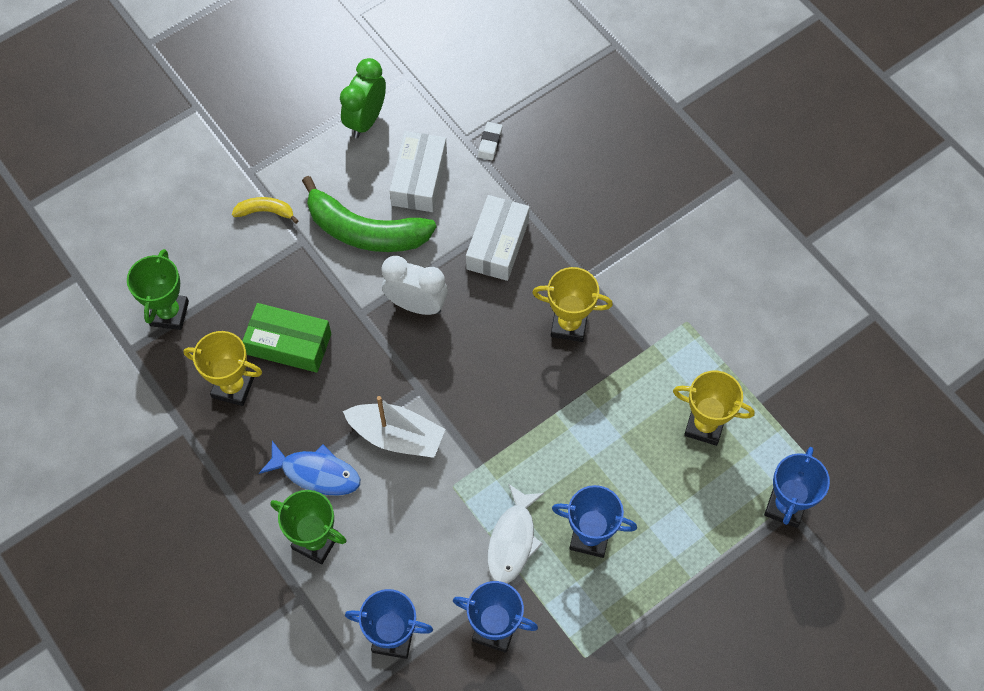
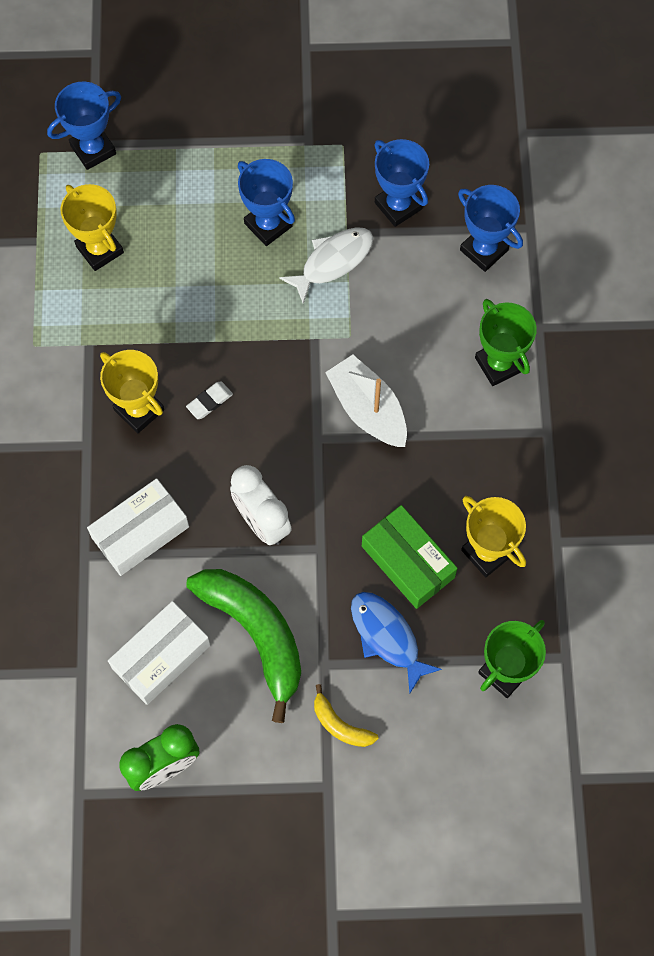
camera: 145 degrees left, 5 degrees up
blue fish [259,441,360,496] -> blue fish moved to [351,592,442,693]
white eraser [478,122,502,160] -> white eraser moved to [186,382,233,419]

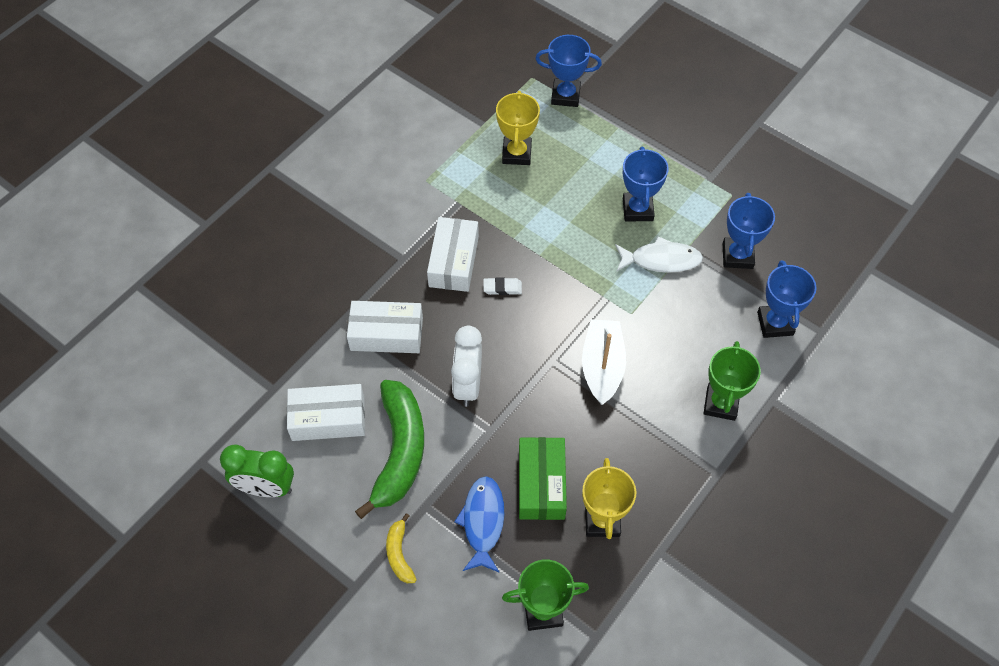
camera: 40 degrees right, 10 degrees down
yellow trophy [100,350,164,433] -> white box [427,217,479,292]

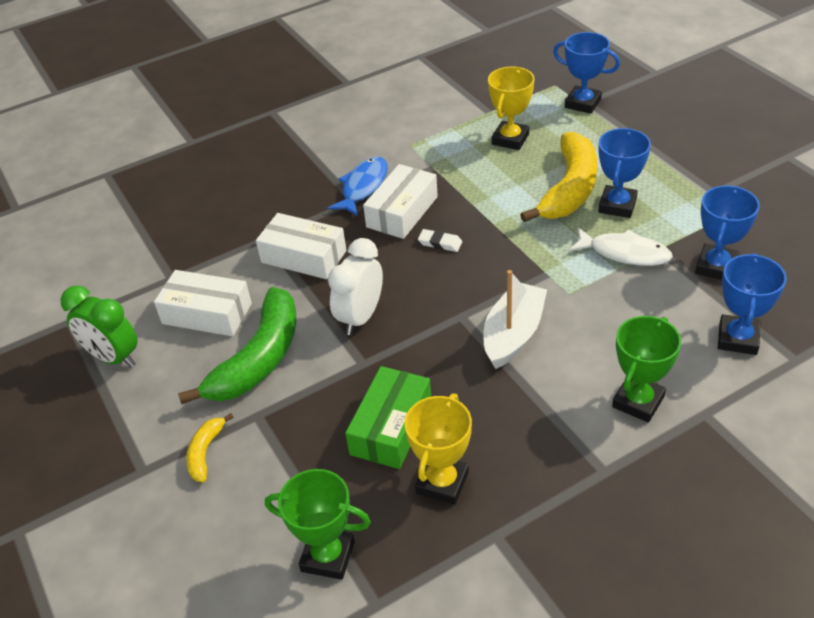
camera: 25 degrees right, 15 degrees down
blue fish [454,476,504,573] -> blue fish moved to [328,157,388,216]
none -> yellow banana [520,132,598,222]

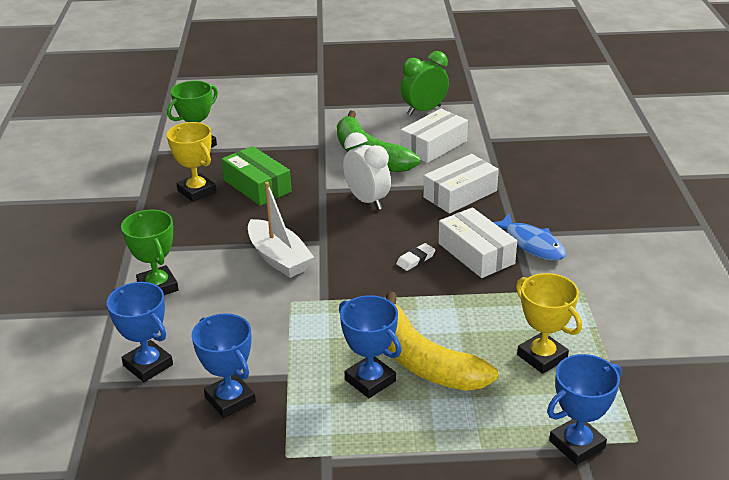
camera: 115 degrees right, 10 degrees down
yellow banana [186,413,234,482] -> none
white fish [569,227,673,266] -> none

